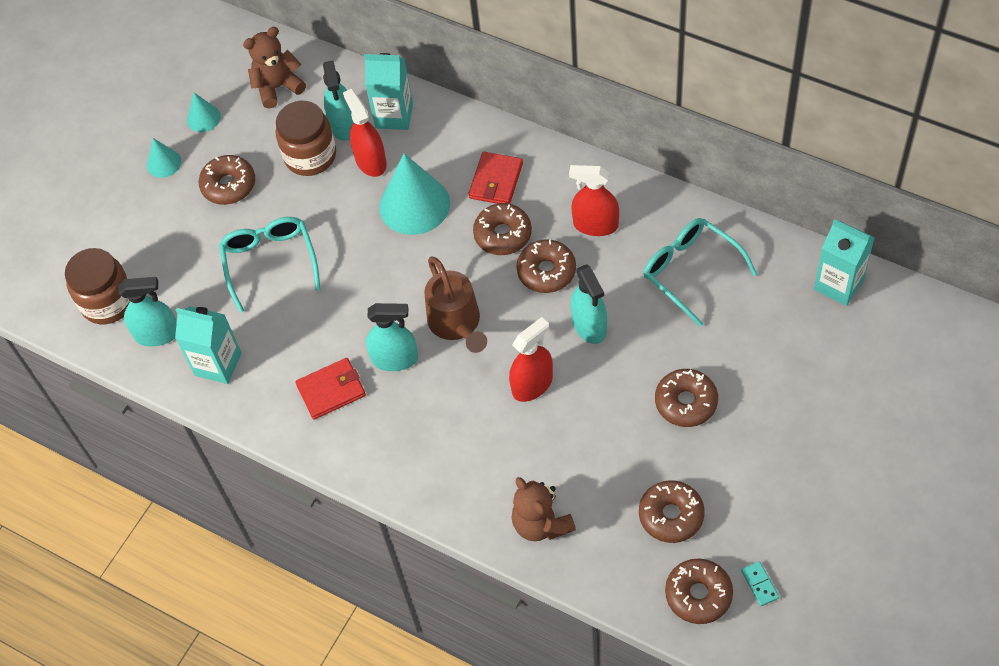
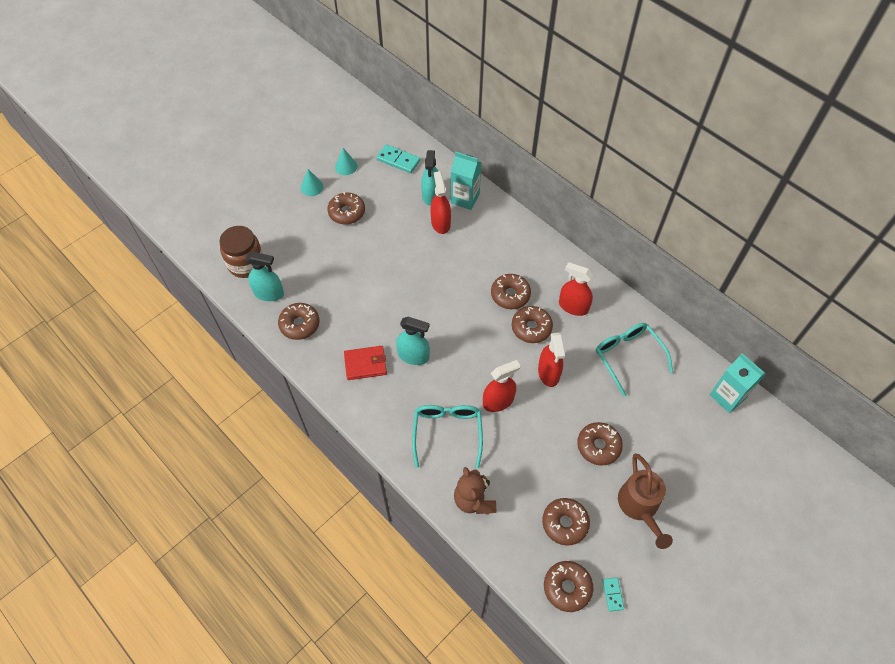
camera: 10 degrees right, 0 degrees up
turquoise carton [175,306,241,384] -> brown donut [278,303,319,340]
turquoise glasses [219,217,321,313] -> turquoise glasses moved to [412,405,483,468]
brown teddy bear [243,27,306,109] -> turquoise domino [376,144,420,173]
brown jar [276,101,336,176] -> none
turquoise cone [379,153,450,235] -> none
brown watering can [424,256,487,353] -> brown watering can moved to [618,453,673,549]
red wallet [468,152,523,204] -> none
turquoise spray bottle [571,264,607,344] -> red spray bottle [538,333,565,387]

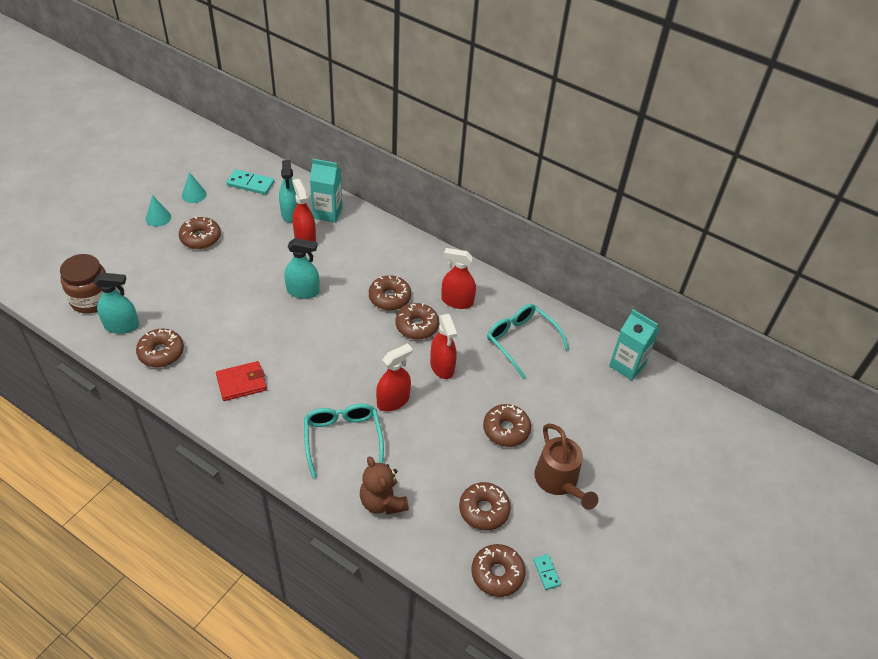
camera: 15 degrees left, 10 degrees down
turquoise spray bottle [396,317,430,365] -> turquoise spray bottle moved to [284,238,320,299]

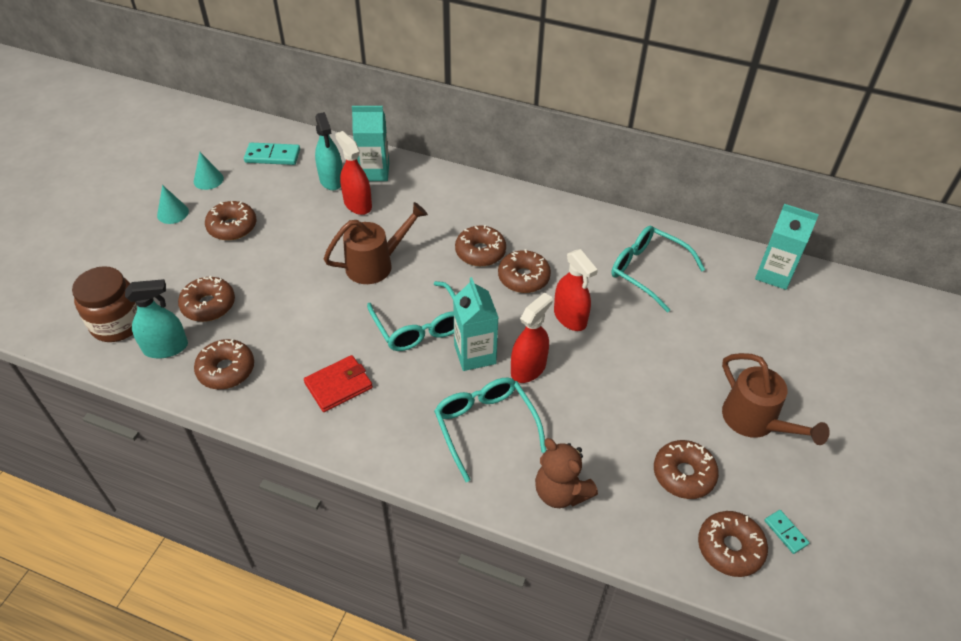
camera: 10 degrees left, 0 degrees up
turquoise spray bottle [284,238,320,299] -> brown watering can [324,202,428,284]
red spray bottle [441,248,476,309] -> none
brown donut [483,404,531,447] -> brown donut moved to [178,276,235,322]
none -> turquoise glasses [367,281,456,351]
none -> turquoise carton [453,277,499,371]

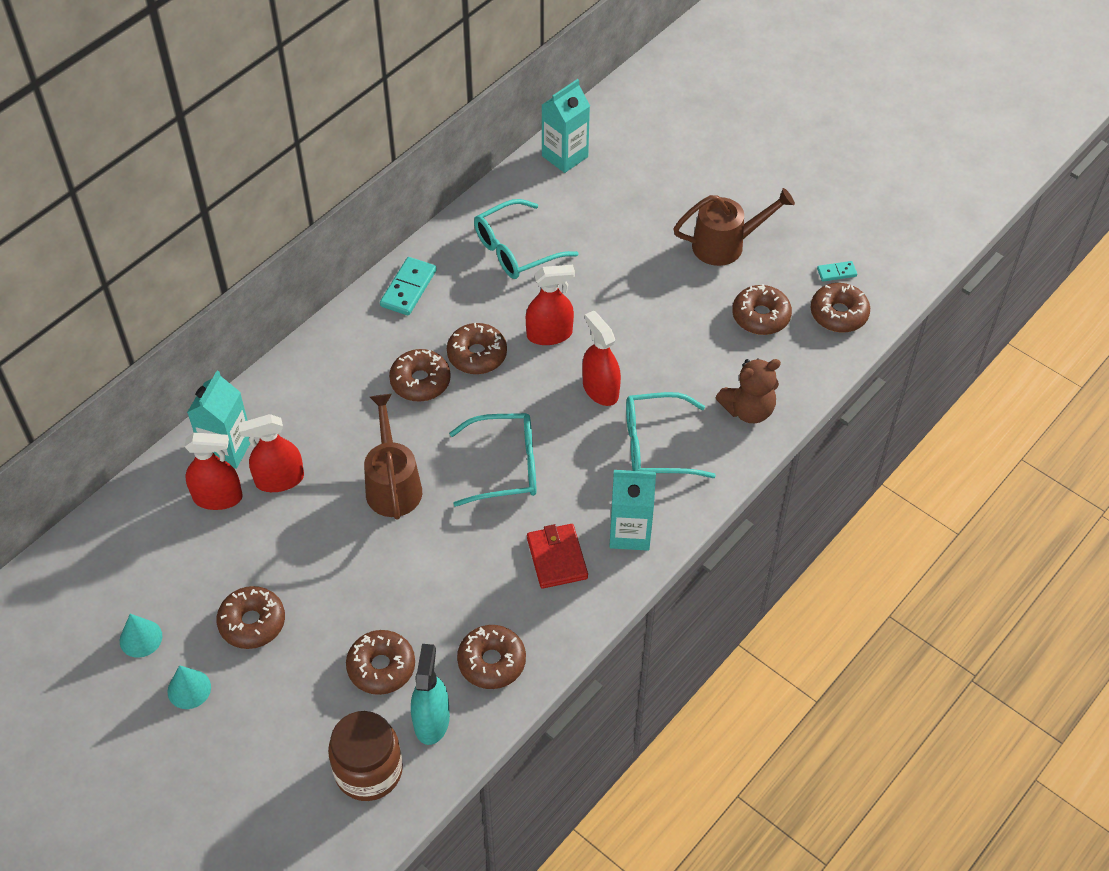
camera: 70 degrees left, 5 degrees up
turquoise domino [244,143,300,165] -> turquoise domino moved to [380,257,437,315]
turquoise spray bottle [315,112,343,190] -> red spray bottle [185,432,243,510]
turquoise carton [453,277,499,371] -> turquoise carton moved to [609,470,656,551]

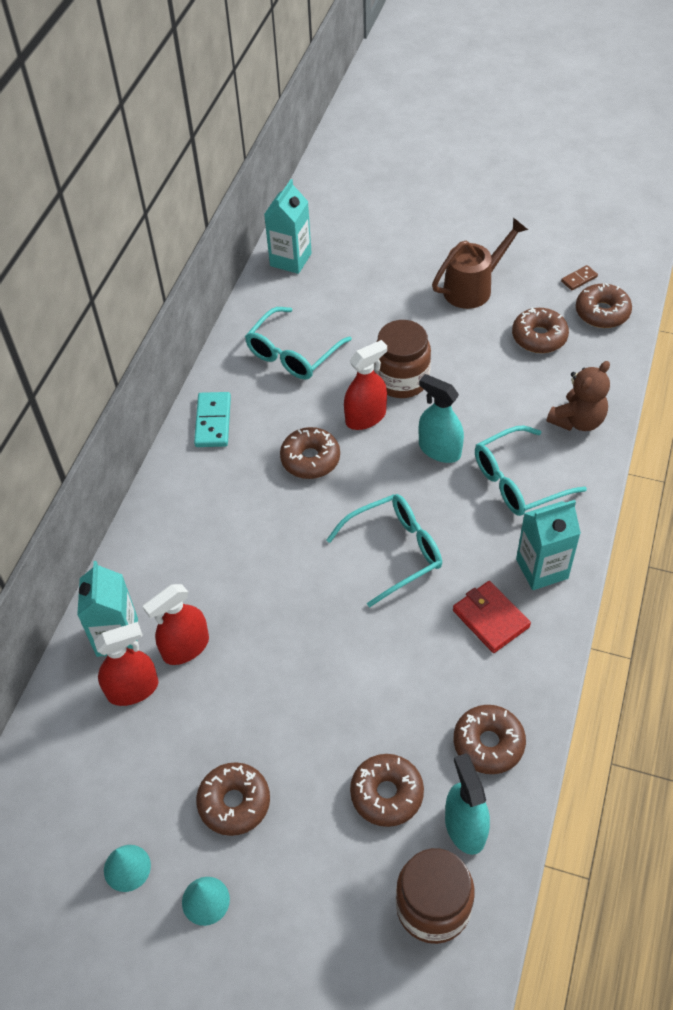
camera: 20 degrees left, 0 degrees up
brown watering can [364,394,422,520] -> none
brown donut [389,349,451,402] -> none
red spray bottle [582,311,621,406] -> turquoise spray bottle [419,374,464,463]
turquoise domino [817,261,857,282] -> brown domino [561,265,598,290]
none -> brown jar [374,320,431,398]

